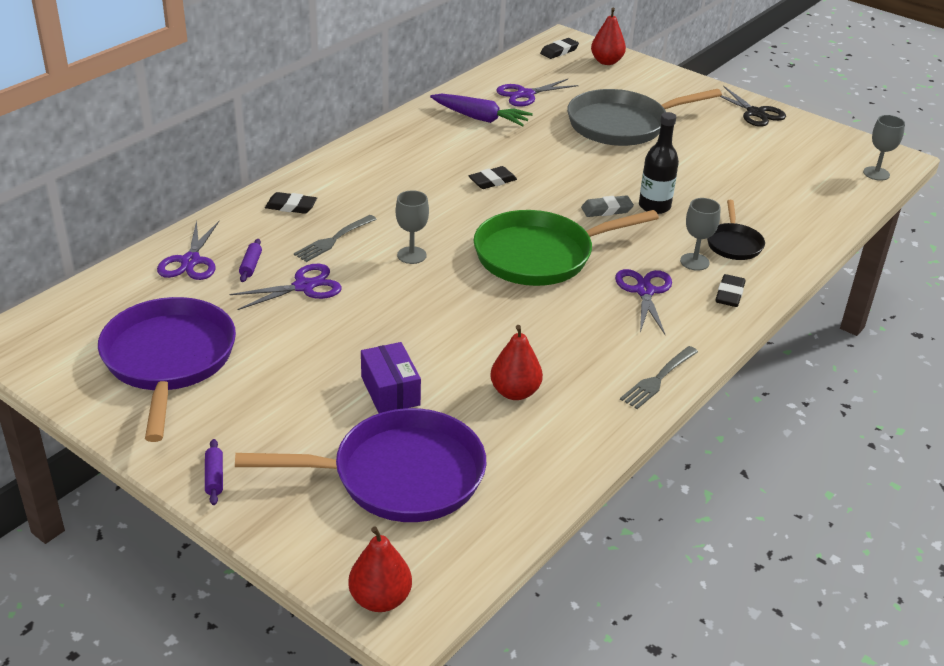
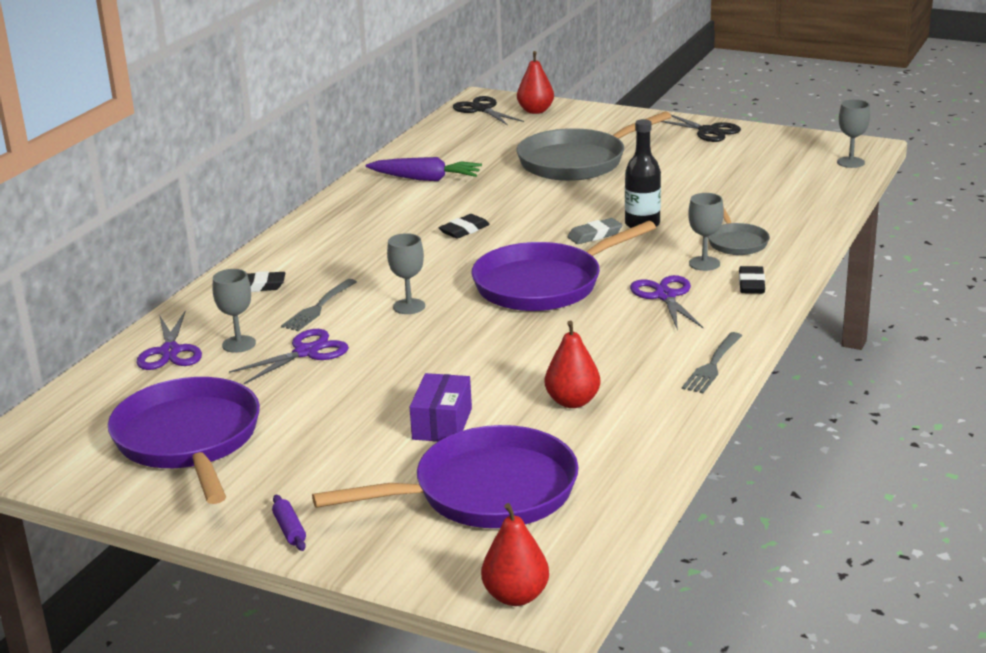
camera: 10 degrees left, 10 degrees down
purple rolling pin [239,239,262,282] -> grey goblet [213,269,256,353]
purple box [361,342,421,413] -> purple box turned 45 degrees clockwise [410,373,472,442]
green pan [473,210,659,286] -> purple pan [471,221,656,311]
purple scissors [496,79,578,107] -> none
black eraser [540,38,579,59] -> black scissors [453,96,524,125]
black pan [707,200,765,260] -> grey pan [708,208,770,255]

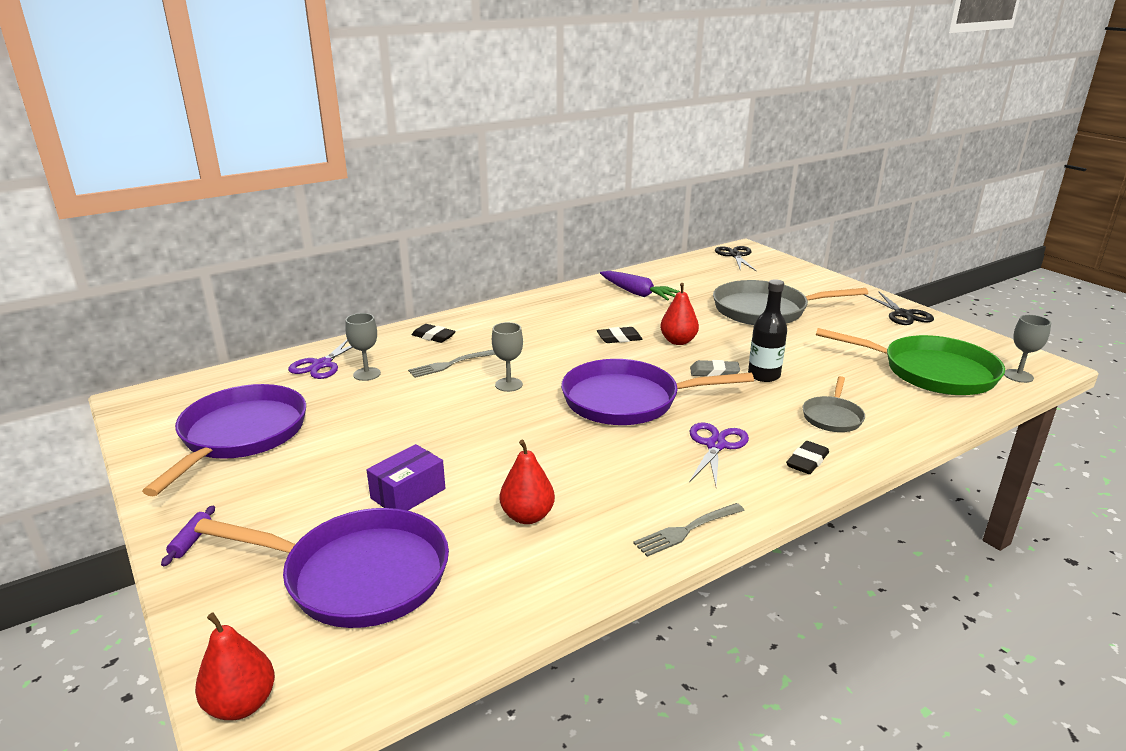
camera: 30 degrees right, 0 degrees up
purple scissors [229,329,349,384] -> none
red pear [517,51,554,114] -> red pear moved to [660,283,699,345]
grey goblet [688,193,724,271] -> none
none -> green pan [816,328,1005,395]

